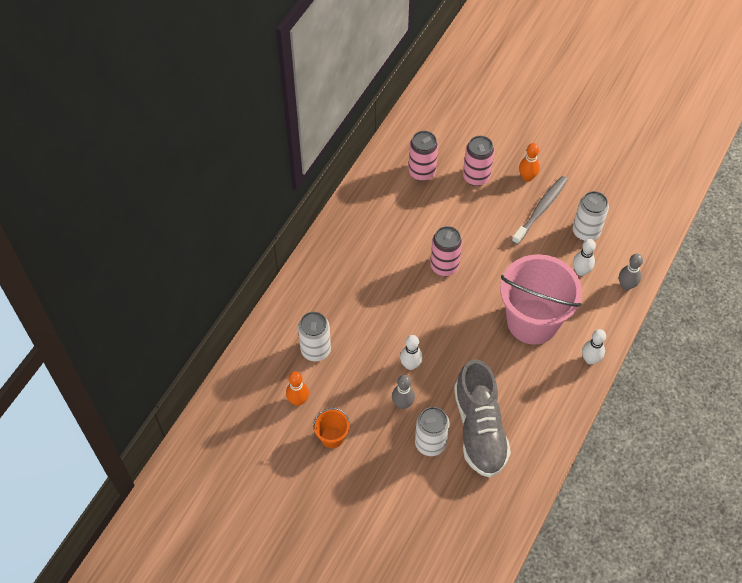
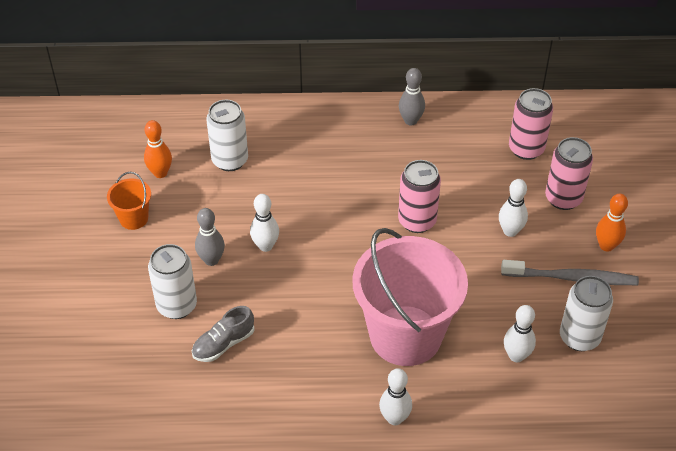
camera: 60 degrees right, 10 degrees down
grey shoe [454,359,511,477] -> grey shoe [192,306,255,362], size x0.48
grey bowling pin [619,254,643,290] -> grey bowling pin moved to [399,68,425,126]
none -> white bowling pin [499,179,528,237]

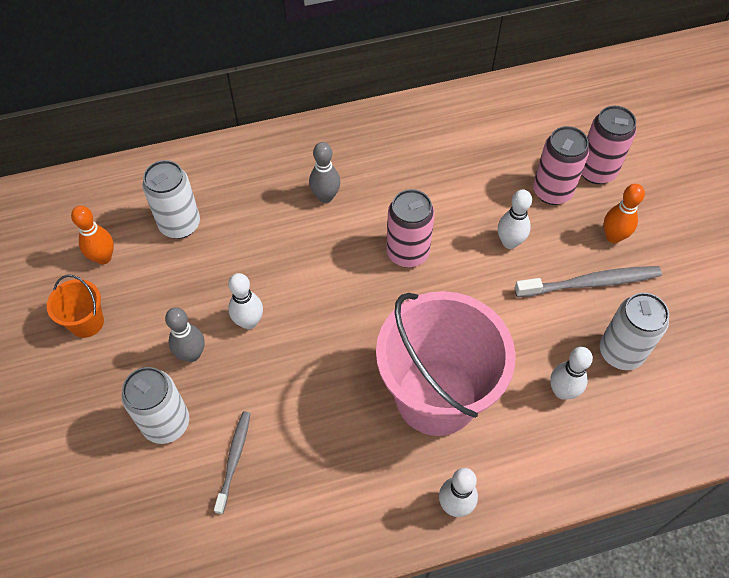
camera: 15 degrees left, 10 degrees up
grey shoe [192,306,255,362] -> grey toothbrush [214,411,251,514]
grey bowling pin [399,68,425,126] -> grey bowling pin moved to [309,142,340,203]
pink can [509,88,553,160] -> pink can moved to [582,106,636,184]

